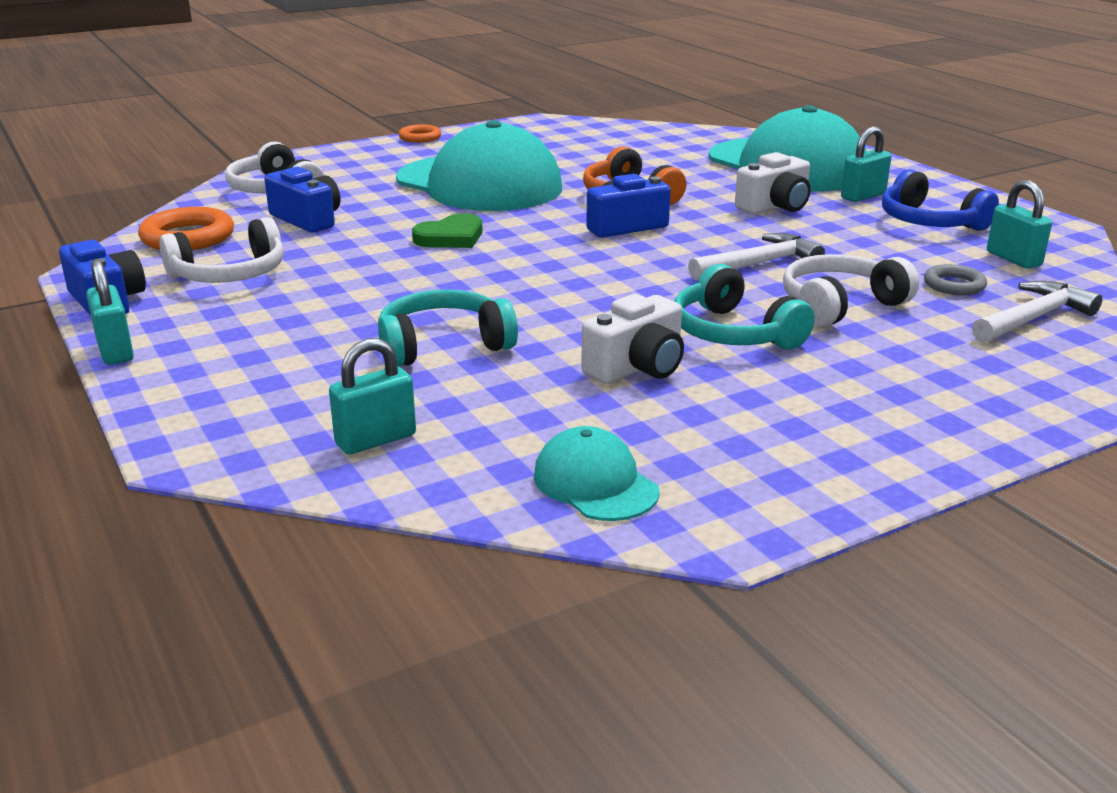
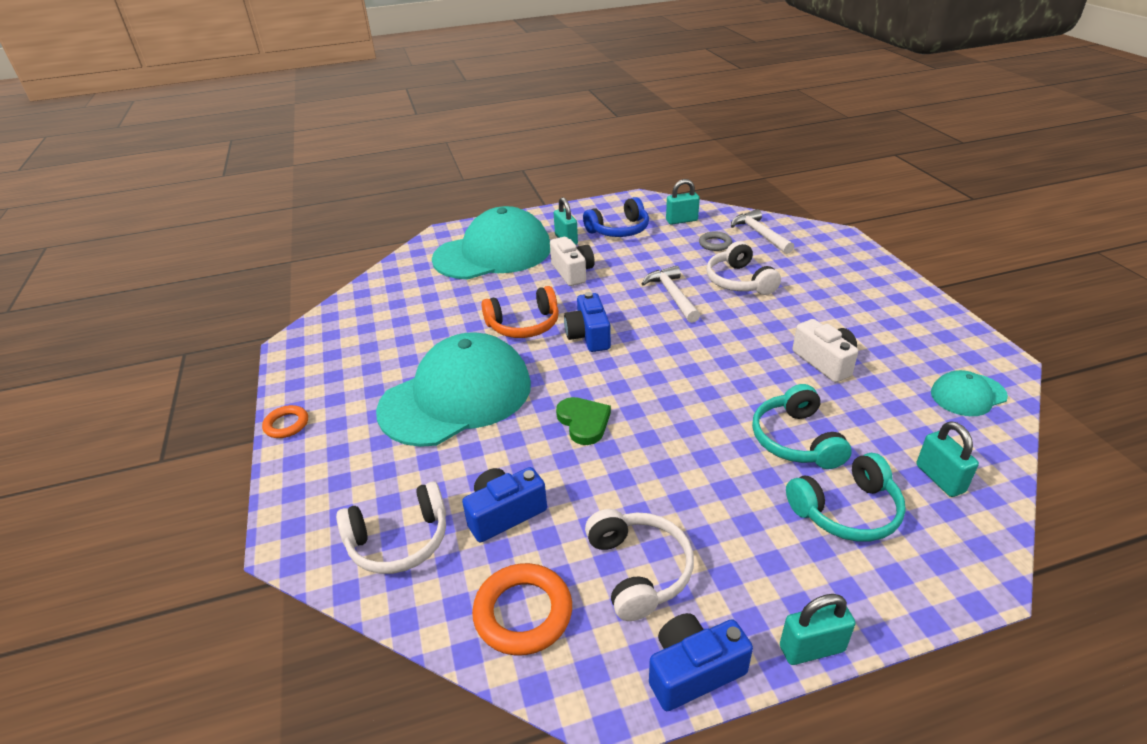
camera: 75 degrees left, 10 degrees up
turquoise headphones [674,264,815,350] -> turquoise headphones moved to [786,453,906,542]

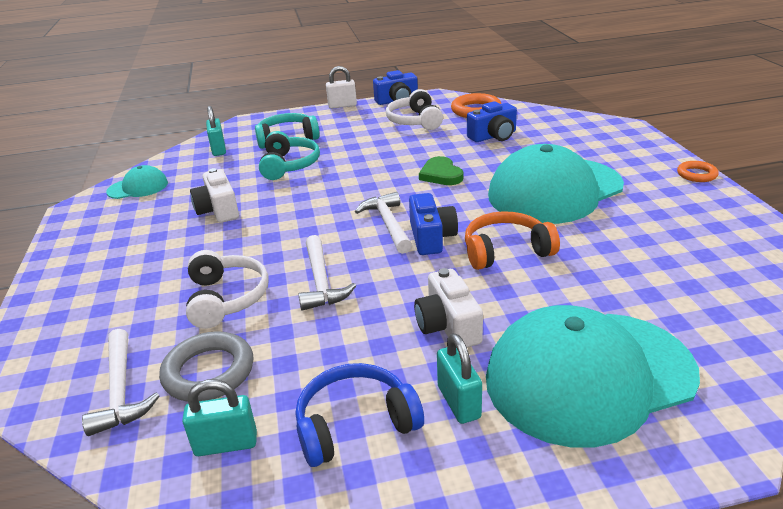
camera: 175 degrees left, 5 degrees down
white headphones [336,481,446,574] -> none
grey ring [699,231,732,251] -> grey ring [159,331,254,401], size x1.68
turquoise padlock [780,594,856,665] -> white padlock [326,66,357,109]
none -> white hammer [355,192,412,254]

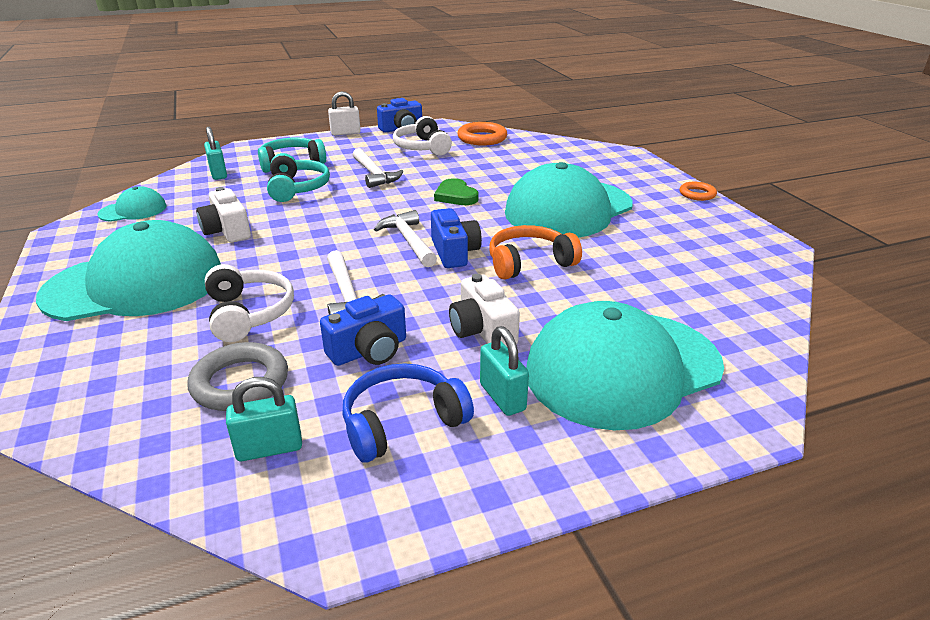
camera: 10 degrees left, 0 degrees up
white hammer [82,329,160,436] -> white hammer moved to [353,148,404,188]
blue camera [467,101,517,142] -> blue camera moved to [320,295,406,366]
none -> turquoise cap [36,220,221,321]

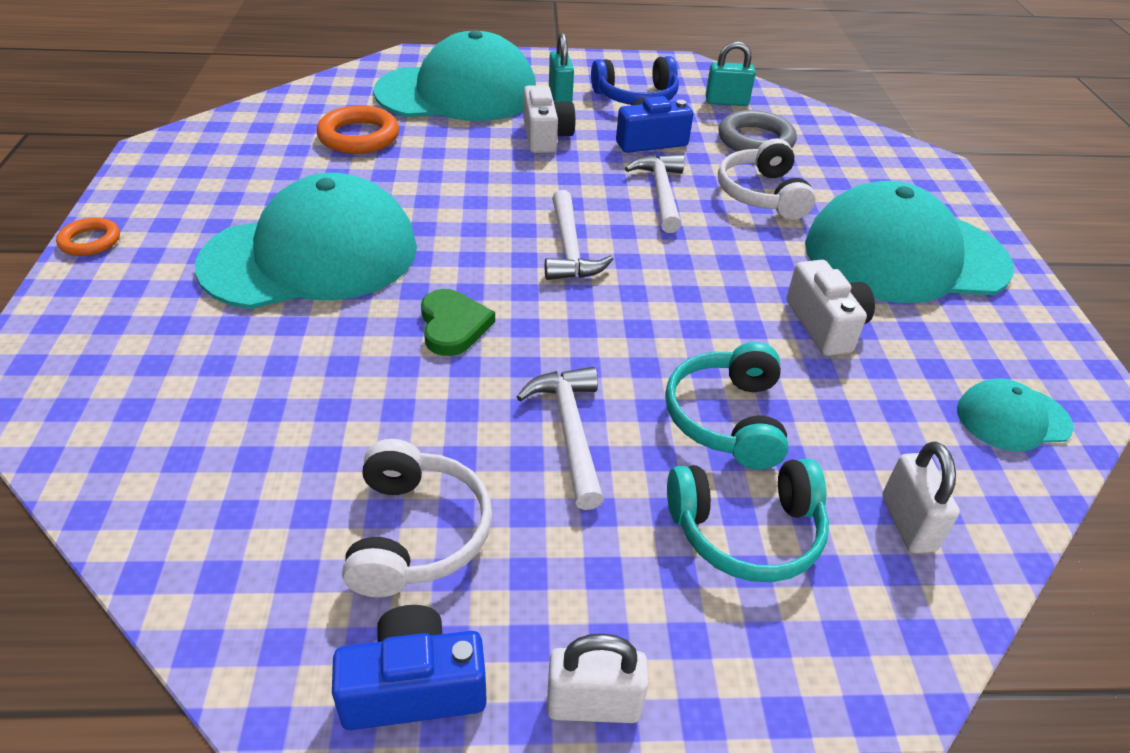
camera: 165 degrees left, 10 degrees up
turquoise padlock [204,127,227,180] -> white padlock [882,442,960,553]
blue camera [431,208,482,268] -> none
orange ring [457,122,507,146] -> orange ring moved to [316,105,399,154]
orange headphones [489,225,582,280] -> none

